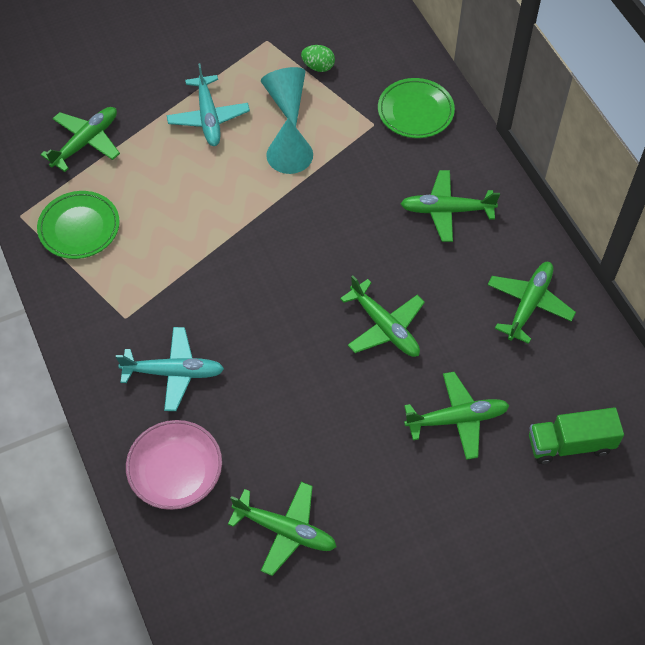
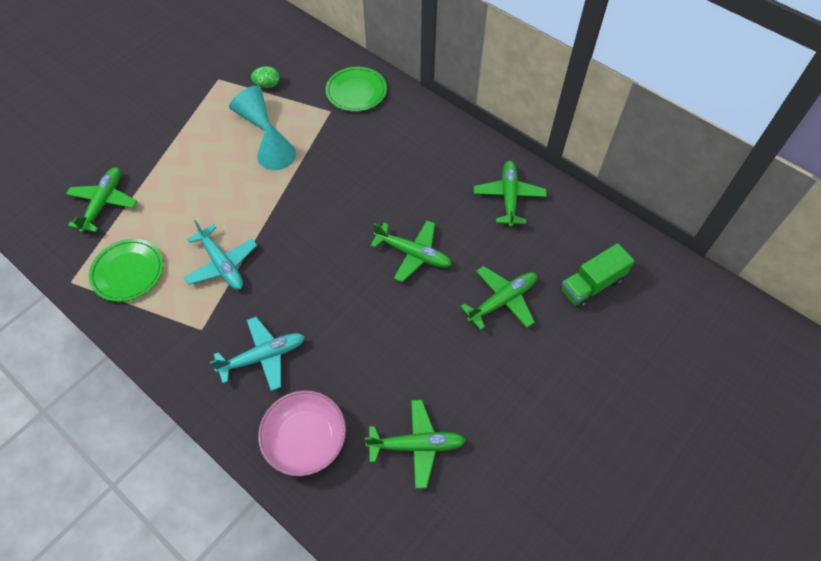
camera: 25 degrees left, 0 degrees up
turquoise plane [167,63,250,146] -> turquoise plane moved to [184,220,257,290]
green plane [400,170,500,242] -> none

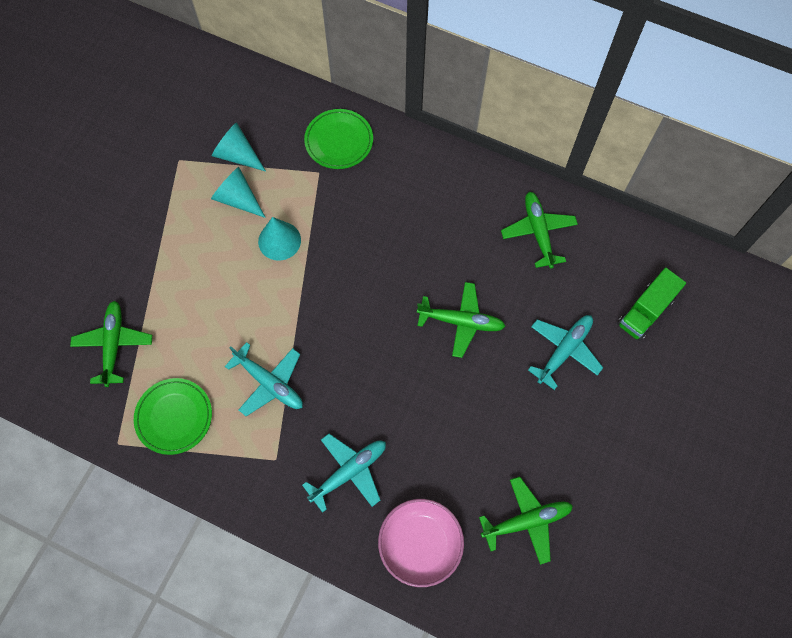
camera: 15 degrees left, 10 degrees up
green egg [251,66,280,88] -> turquoise cone [212,123,266,171]
green plane [460,266,537,330] -> turquoise plane [528,315,603,390]

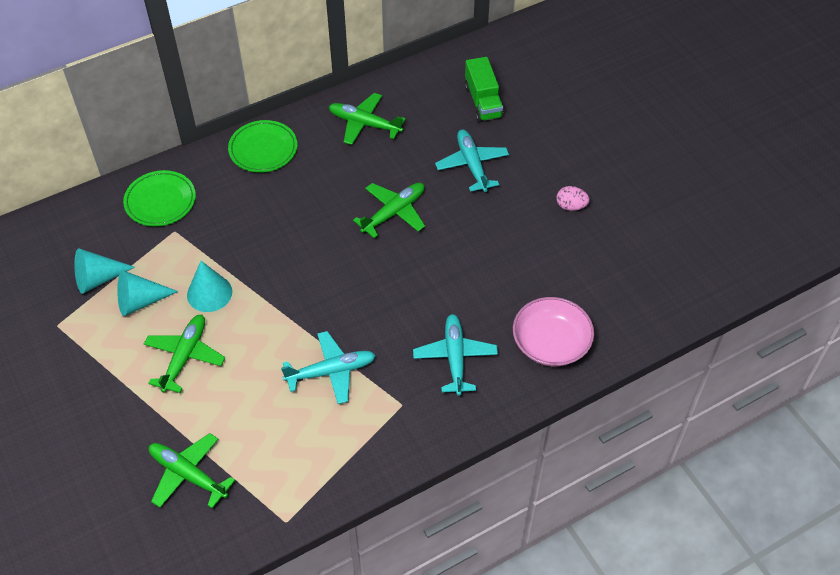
camera: 55 degrees left, 15 degrees down
green plate [134,378,212,455] -> green plate moved to [228,120,297,173]
green plane [479,477,573,565] -> green plane moved to [144,315,225,393]
none -> pink egg [556,186,590,211]

